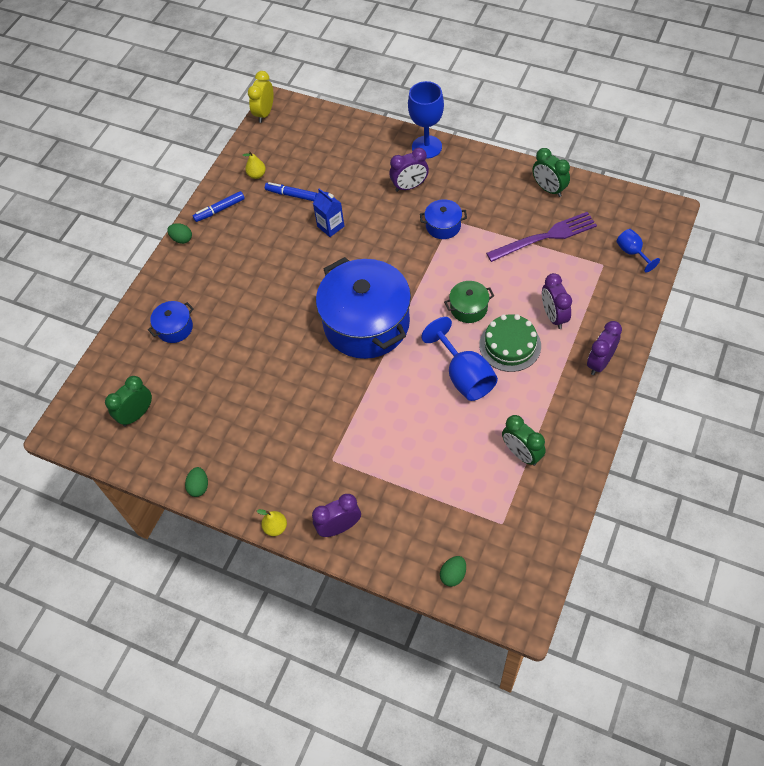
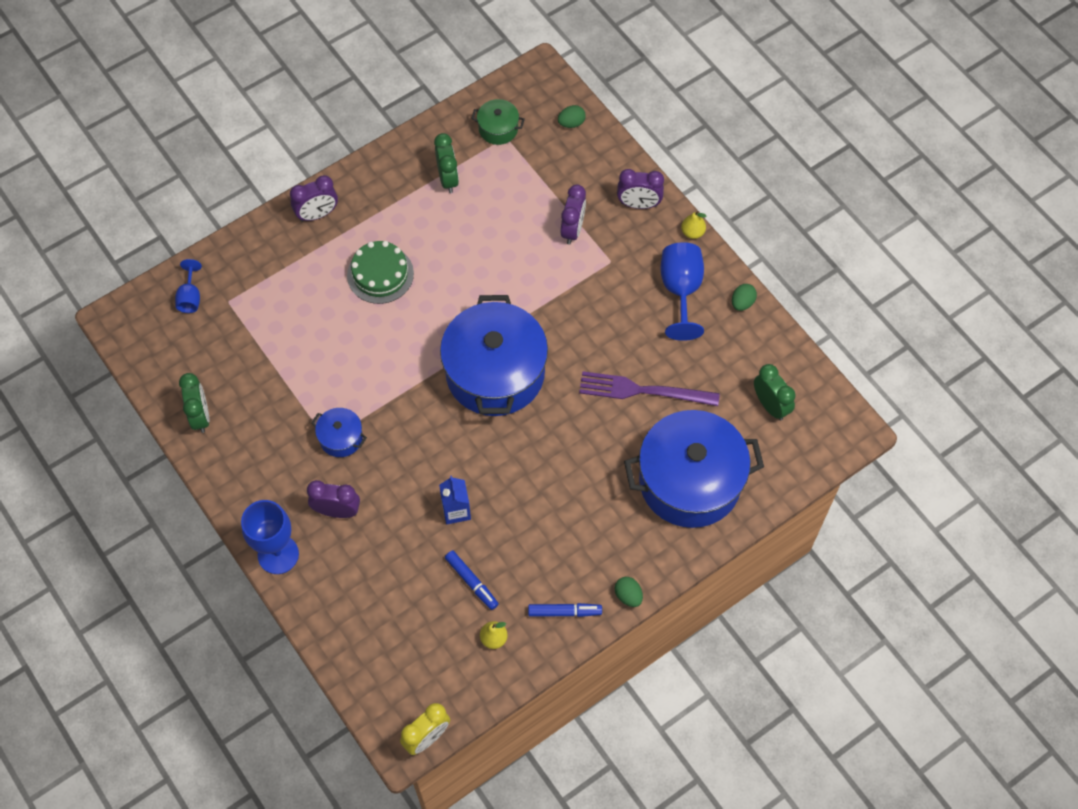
camera: 155 degrees left, 5 degrees up
green clock [105,376,152,427] -> green clock turned 105 degrees counterclockwise [754,364,796,420]
blue pot [148,301,194,343] -> blue pot [624,410,764,528], size x2.32
blue goblet [421,317,498,401] -> blue goblet moved to [661,242,704,341]
green pot [444,281,494,323] -> green pot moved to [471,99,525,145]
purple fork [486,212,597,262] -> purple fork moved to [579,371,720,406]
purple clock [542,273,572,329] -> purple clock moved to [561,185,586,245]

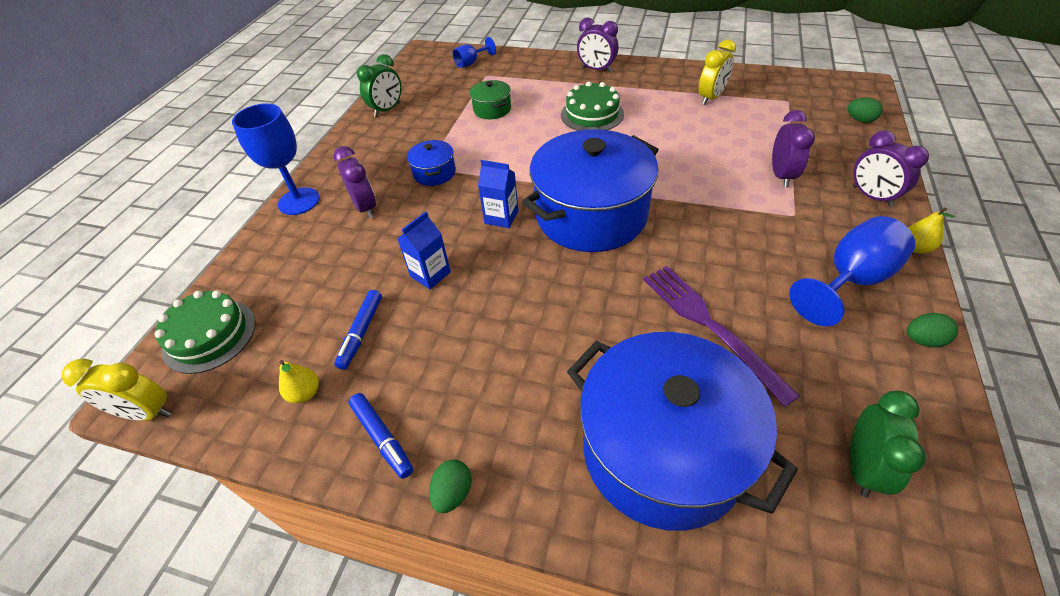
camera: 55 degrees right, 15 degrees down
green clock [434,133,459,193] -> yellow clock [698,39,736,105]
green pot [471,99,525,145] -> green pot moved to [470,80,511,119]
purple clock [561,185,586,245] -> purple clock turned 60 degrees counterclockwise [772,110,815,187]
none -> green cake [155,290,256,374]
none -> blue carton [478,160,518,228]

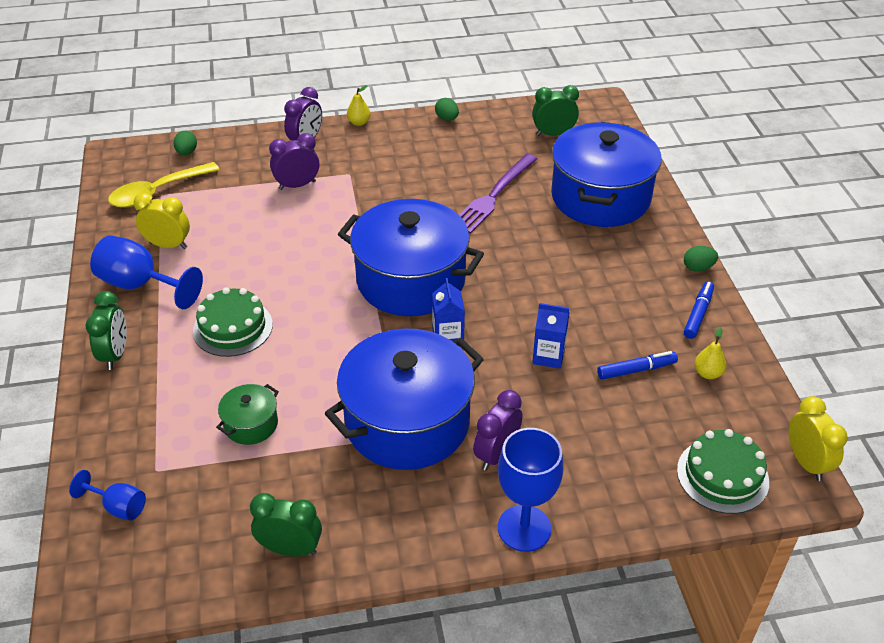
camera: 120 degrees left, 5 degrees down
blue pot [407,140,456,186] -> blue pot [325,328,484,470], size x2.32
purple clock [577,18,619,72] -> green clock [86,291,127,370]
blue goblet [789,216,915,326] -> blue goblet moved to [90,235,203,309]
none -> yellow spoon [108,162,220,208]

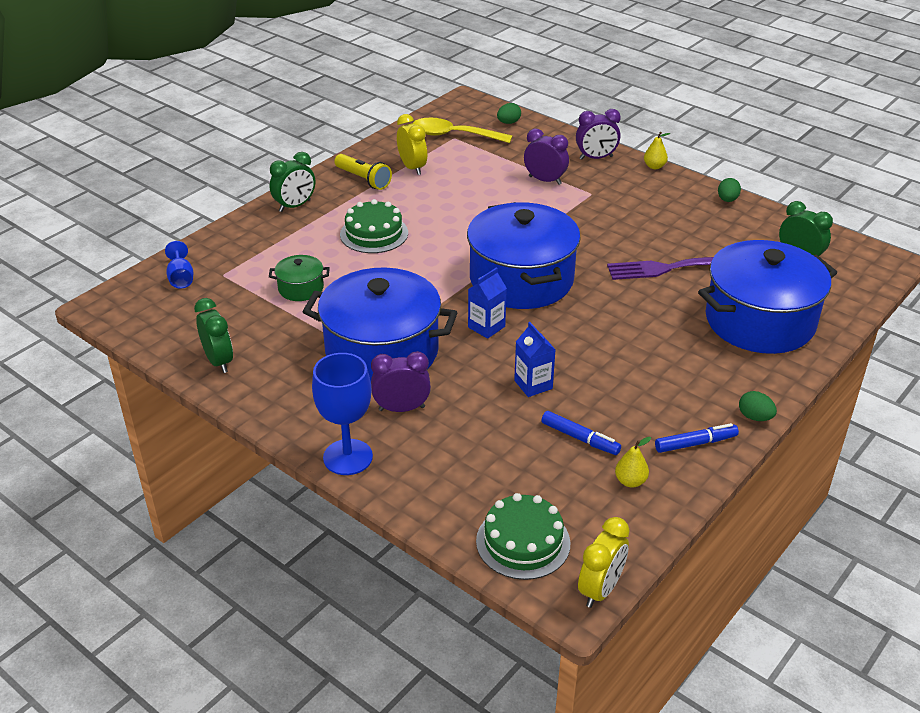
camera: 50 degrees right, 5 degrees down
blue goblet [90,235,203,309] -> yellow flashlight [334,154,392,190]

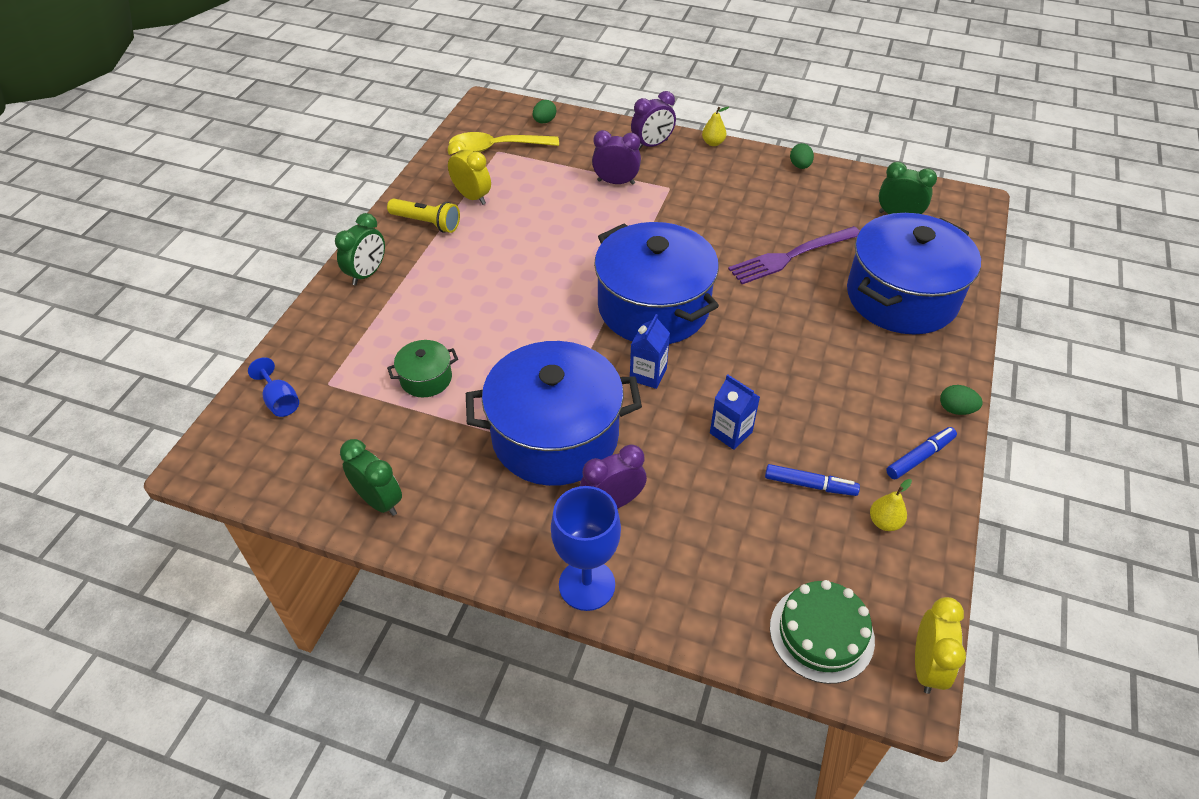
camera: 20 degrees left, 10 degrees up
green cake [340,199,408,253] -> none

